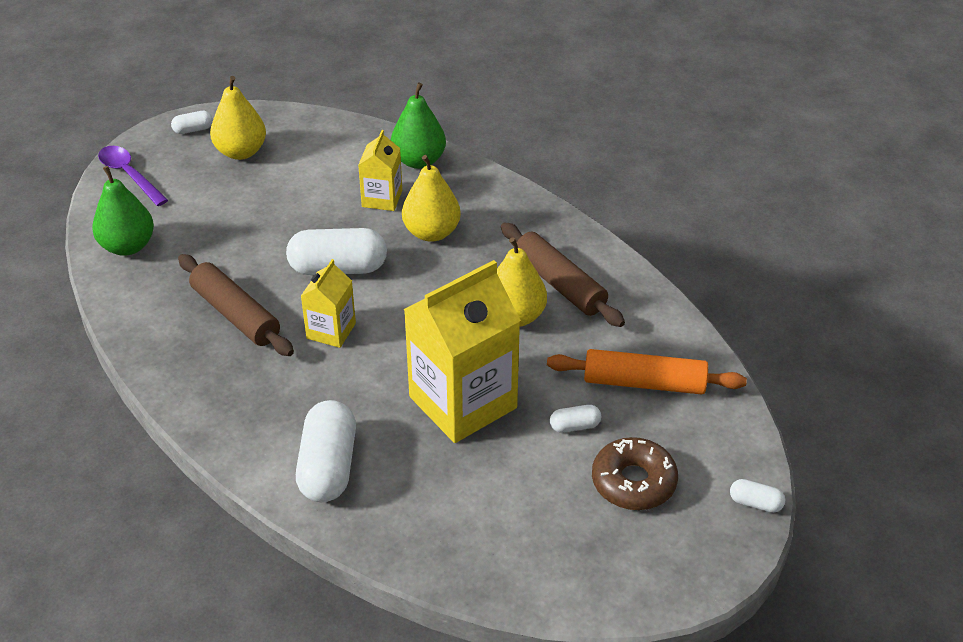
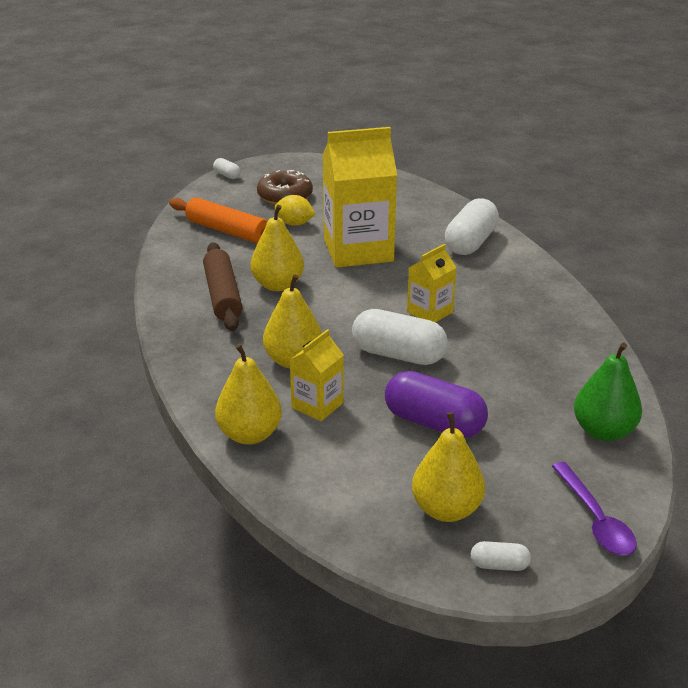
camera: 155 degrees left, 10 degrees down
brown rolling pin [178,254,294,356] -> none
green pear [391,82,446,169] -> yellow pear [215,343,282,445]
white capsule [550,405,601,433] -> yellow lemon [275,195,315,226]
none -> purple capsule [385,371,488,438]

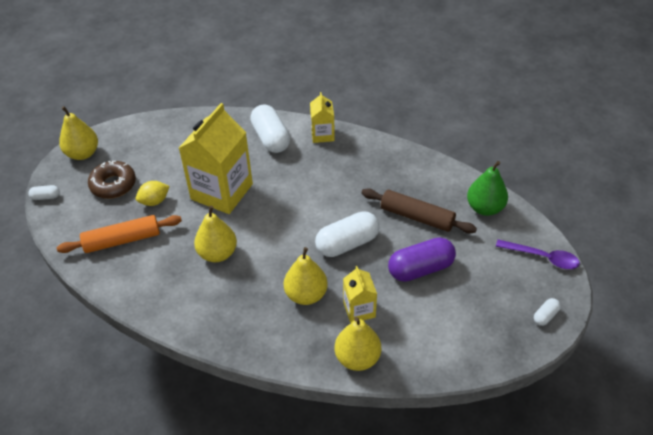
camera: 50 degrees left, 15 degrees up
brown rolling pin [203,242,242,331] -> brown rolling pin moved to [362,188,477,233]
yellow carton [407,244,457,322] -> yellow carton moved to [310,92,335,143]
yellow pear [412,412,485,522] -> yellow pear moved to [59,106,98,160]

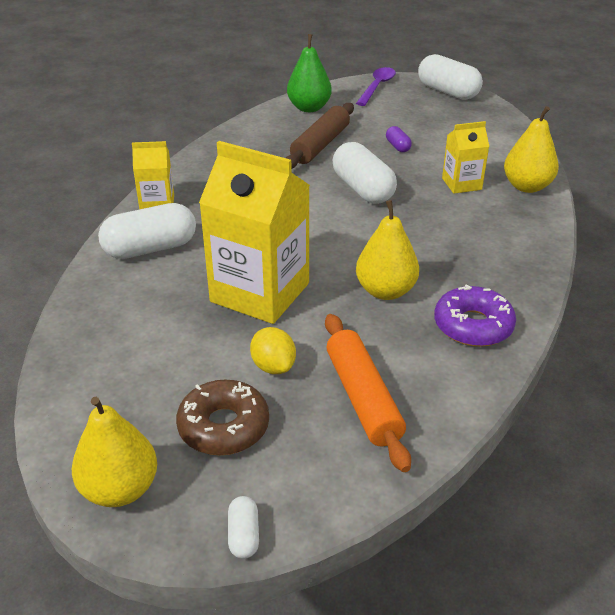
camera: 90 degrees left, 10 degrees down
yellow pear [284,247,328,305] -> none
purple capsule [388,237,456,282] -> purple capsule [386,126,412,152], size x0.47
white capsule [534,298,561,326] -> white capsule [418,54,483,100], size x2.14
none -> purple donut [434,285,516,347]

